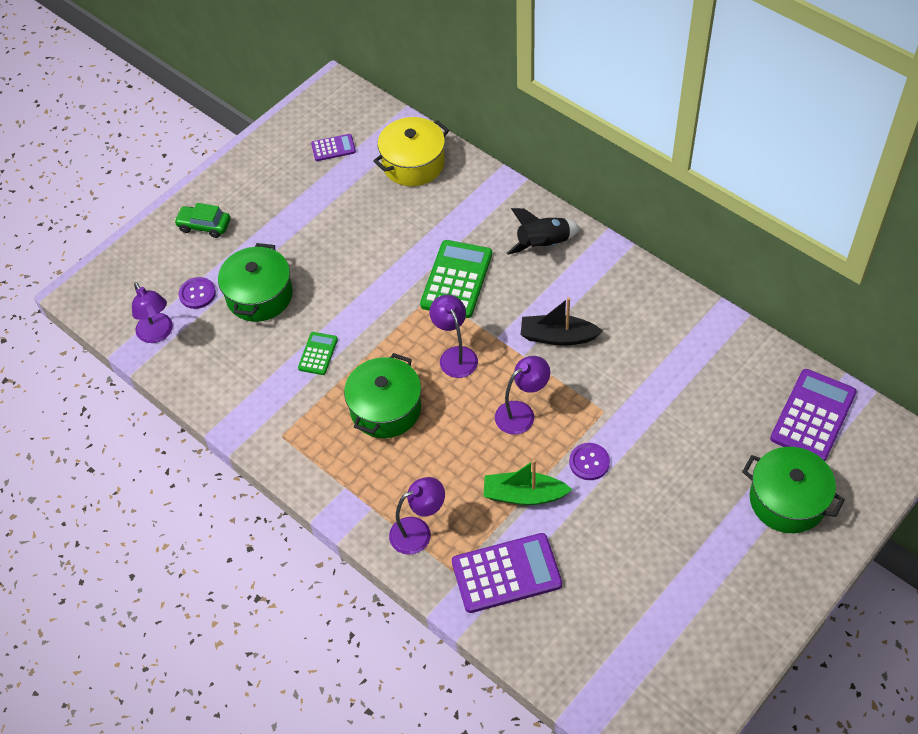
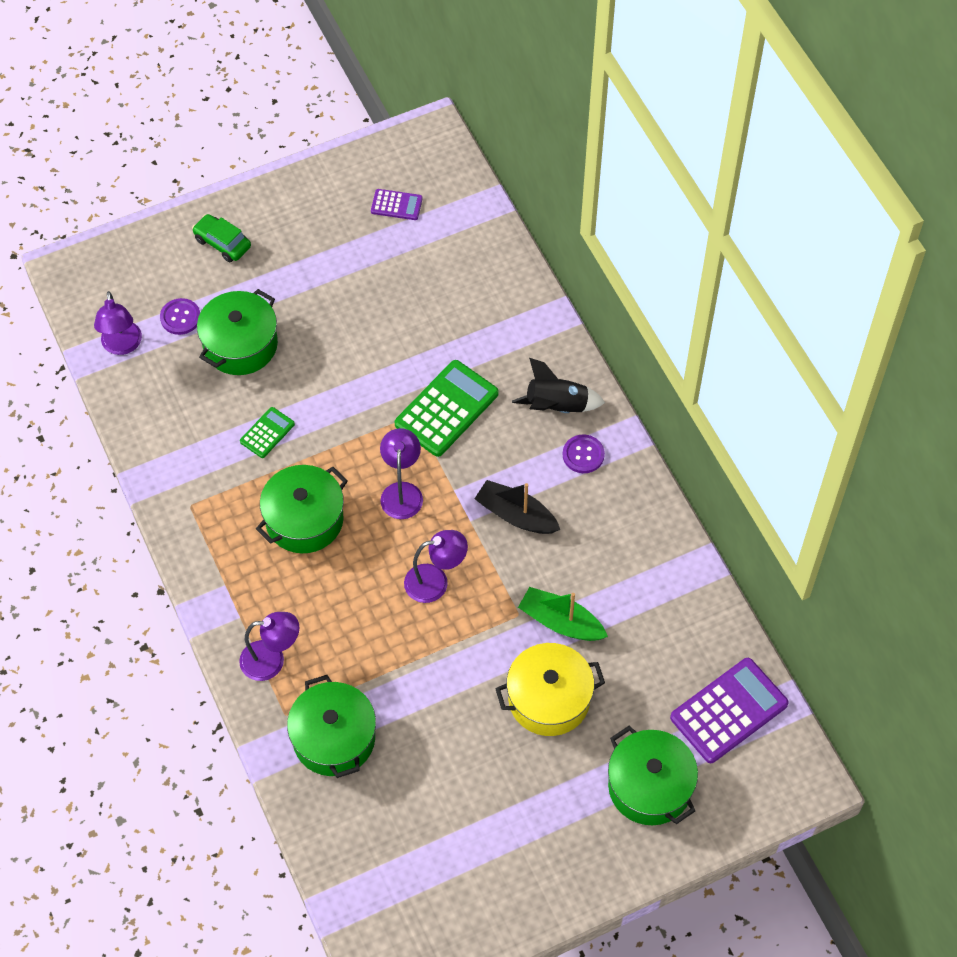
camera: 20 degrees right, 5 degrees up
yellow pot [373,117,449,186] -> yellow pot moved to [495,643,605,736]
purple calculator [452,533,562,613] -> green pot [287,675,376,778]
green boat [483,460,572,505] -> green boat moved to [518,587,608,641]
purple button [569,443,610,480] -> purple button moved to [563,435,605,473]

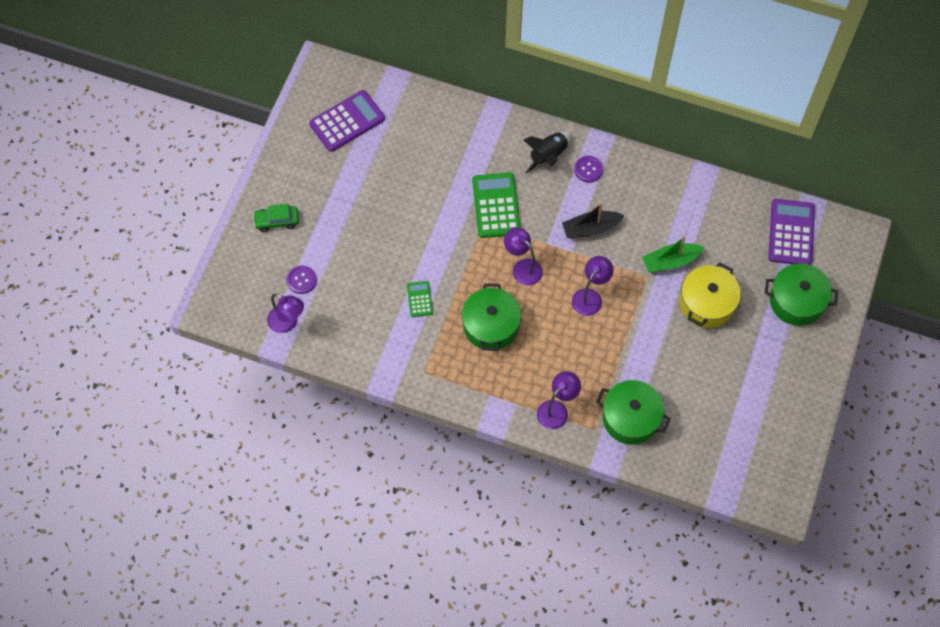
camera: 45 degrees left, 5 degrees up
green pot [197,289,278,375] -> none
purple calculator [371,189,423,220] -> purple calculator [309,90,385,152], size x1.92

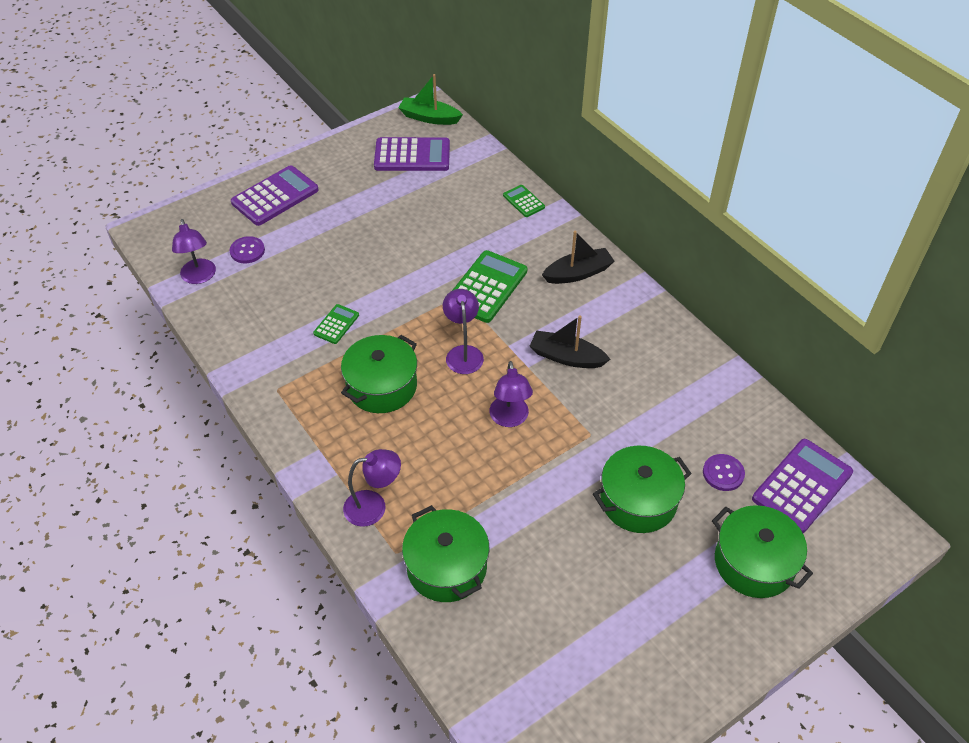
camera: 35 degrees right, 15 degrees down
green car [253,204,299,232] -> purple calculator [231,165,319,226]
black rocket [524,132,571,174] -> black boat [542,231,614,284]
purple lamp [572,256,613,316] -> purple lamp turned 105 degrees clockwise [489,361,533,427]
purple button [574,156,603,183] -> purple button moved to [703,454,745,491]
green boat [642,236,705,272] -> green boat moved to [398,74,463,125]
yellow pot [680,262,741,328] -> green pot [593,446,692,533]
none -> green calculator [503,185,545,217]

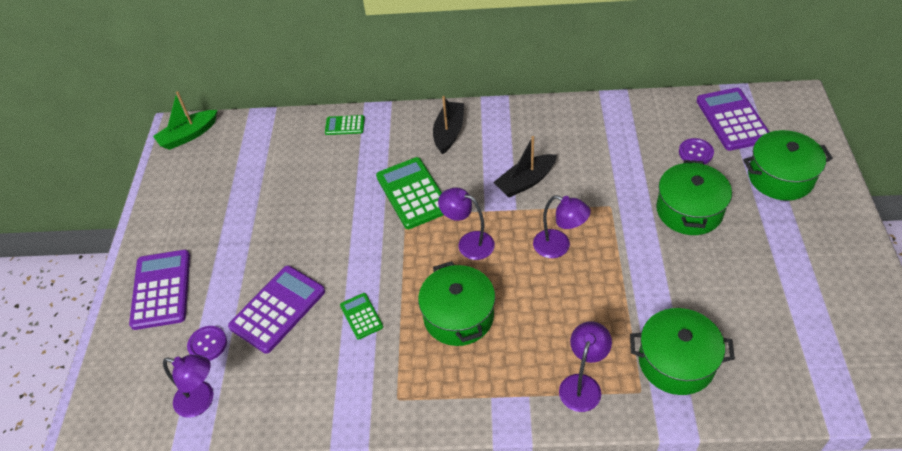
camera: 50 degrees left, 0 degrees up
purple calculator [374,137,450,171] -> purple calculator moved to [228,266,325,354]

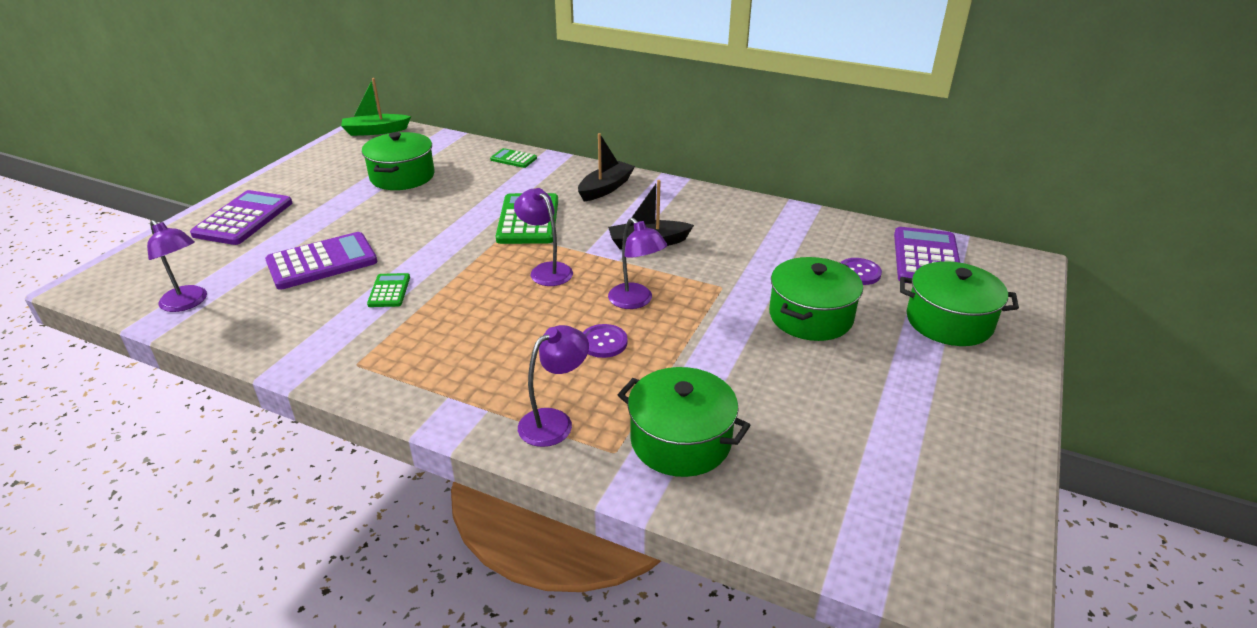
camera: 20 degrees right, 15 degrees down
purple button [187,326,227,361] -> purple button moved to [583,324,628,358]
green pot [418,261,495,346] -> green pot moved to [362,132,434,190]

